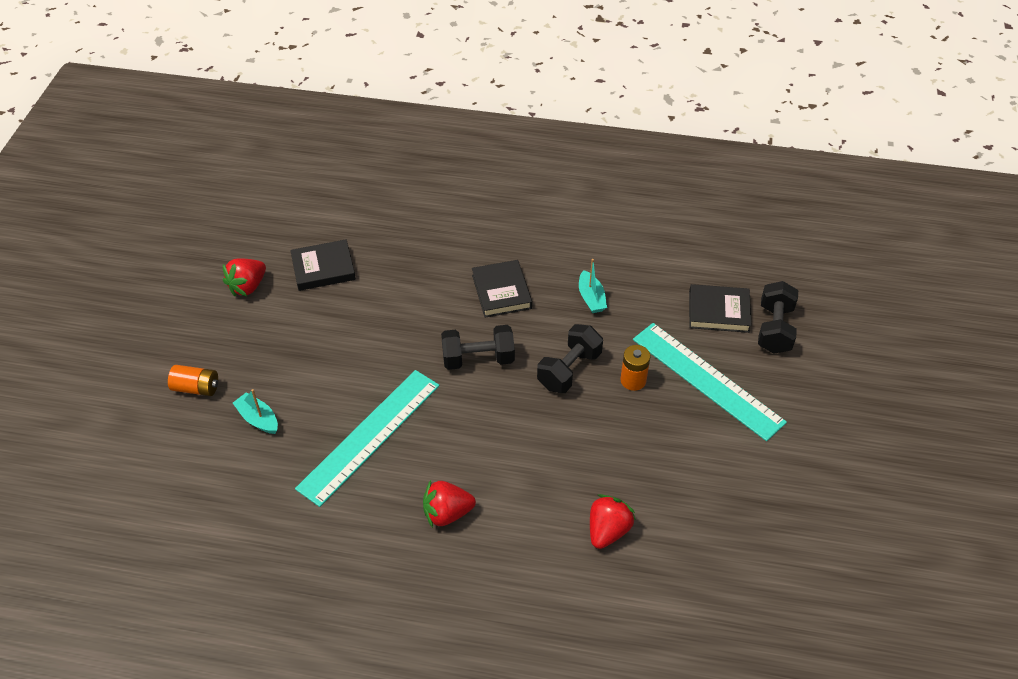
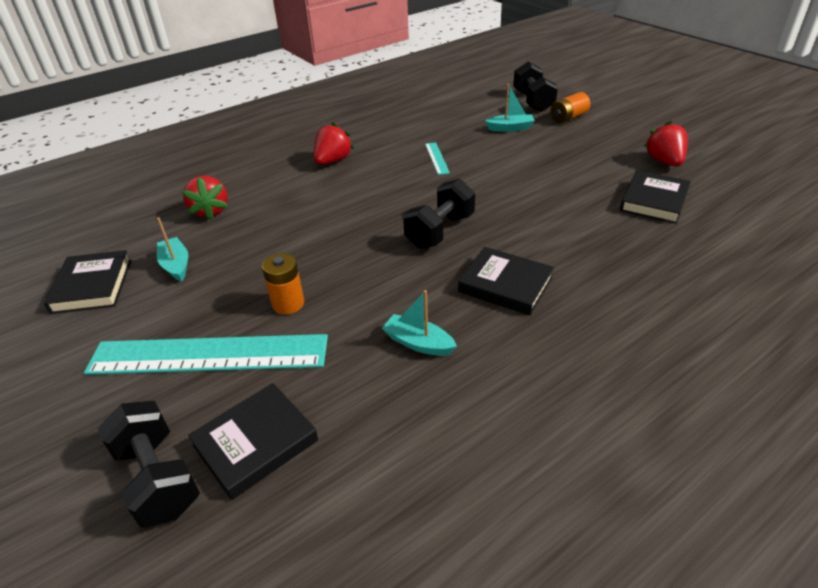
camera: 135 degrees right, 10 degrees down
turquoise ruler [295,370,439,507] -> turquoise ruler [425,142,450,175], size x0.41
black dumbbell [537,324,603,393] -> black dumbbell moved to [513,62,558,112]
none -> black book [44,250,131,314]
none -> turquoise boat [157,217,188,282]

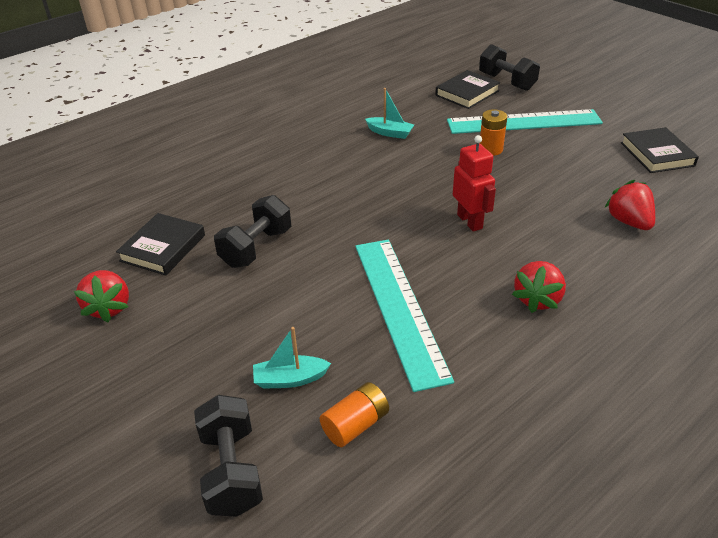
camera: 175 degrees right, 0 degrees up
turquoise boat [157,217,188,282] -> none
black dumbbell [403,178,475,249] -> black dumbbell moved to [214,195,291,268]
turquoise ruler [425,142,450,175] -> turquoise ruler [355,240,454,392], size x2.43
black book [458,247,554,316] -> none
orange battery [550,92,590,123] -> orange battery moved to [320,382,389,447]
none -> red robot [453,135,496,232]

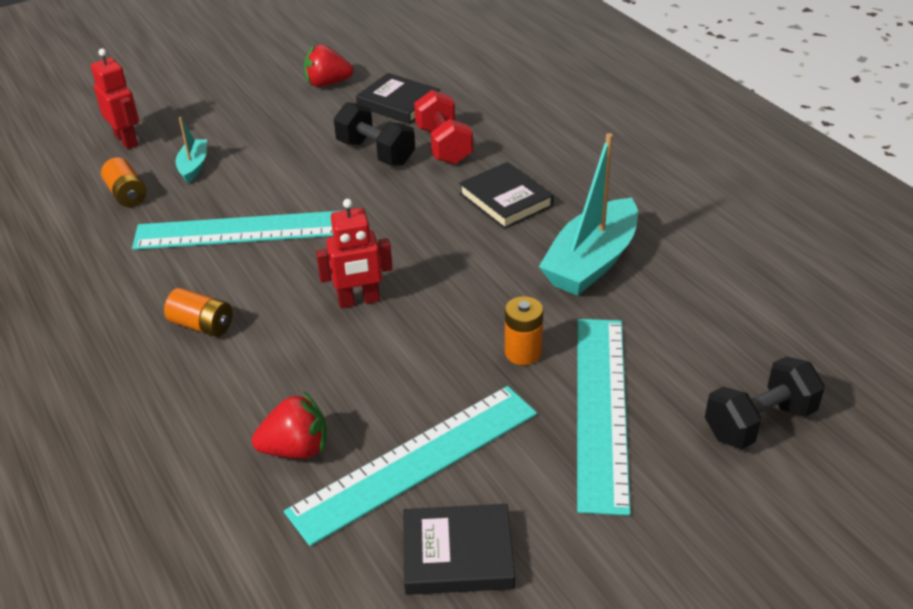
camera: 100 degrees right, 0 degrees up
black dumbbell [194,395,263,517] -> red robot [91,48,139,149]
turquoise boat [365,88,414,139] -> turquoise boat [539,133,638,296], size x2.00
black book [435,70,500,109] -> black book moved to [459,162,554,229]
red strawberry [512,261,566,313] -> orange battery [164,288,233,337]
none -> turquoise ruler [284,386,537,546]
none -> red dumbbell [414,90,473,165]

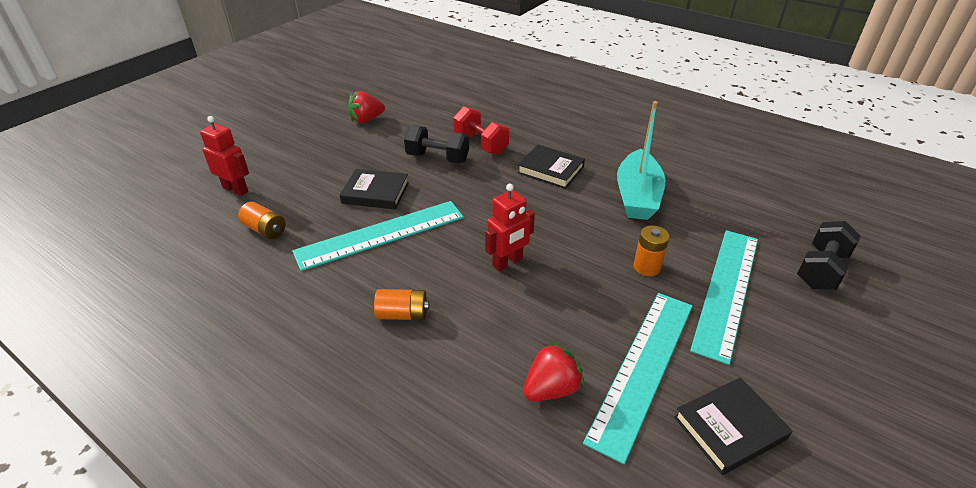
camera: 25 degrees left, 0 degrees up
turquoise boat [175,117,207,183] -> none
black book [356,73,441,124] -> black book moved to [340,169,409,209]
turquoise ruler [577,319,631,516] -> turquoise ruler turned 45 degrees clockwise [690,230,758,365]

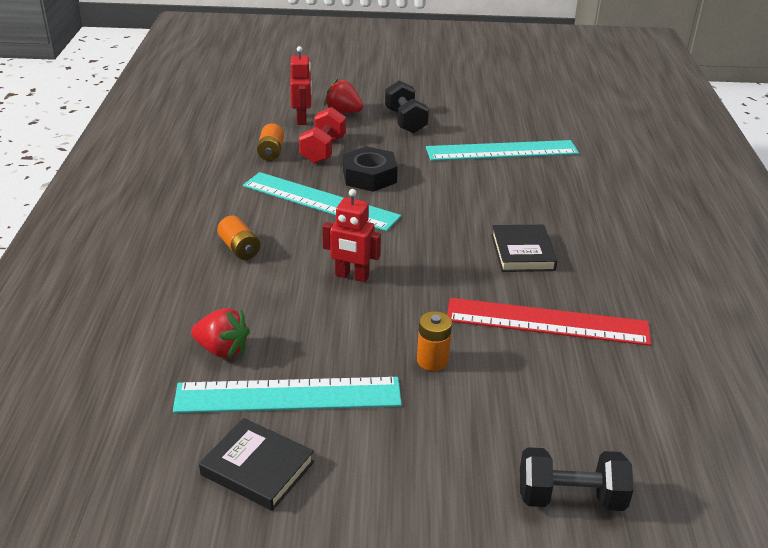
camera: 55 degrees right, 5 degrees down
black book [340,169,409,209] -> black nut [343,146,398,192]
red strawberry [348,91,385,123] -> red strawberry moved to [324,79,363,113]
black dumbbell [404,125,469,163] -> black dumbbell moved to [385,80,429,133]
red dumbbell [453,106,509,155] -> red dumbbell moved to [299,107,346,164]
turquoise boat [617,101,665,220] -> red ruler [447,298,651,346]
turquoise ruler [690,230,758,365] -> turquoise ruler moved to [426,140,579,161]

